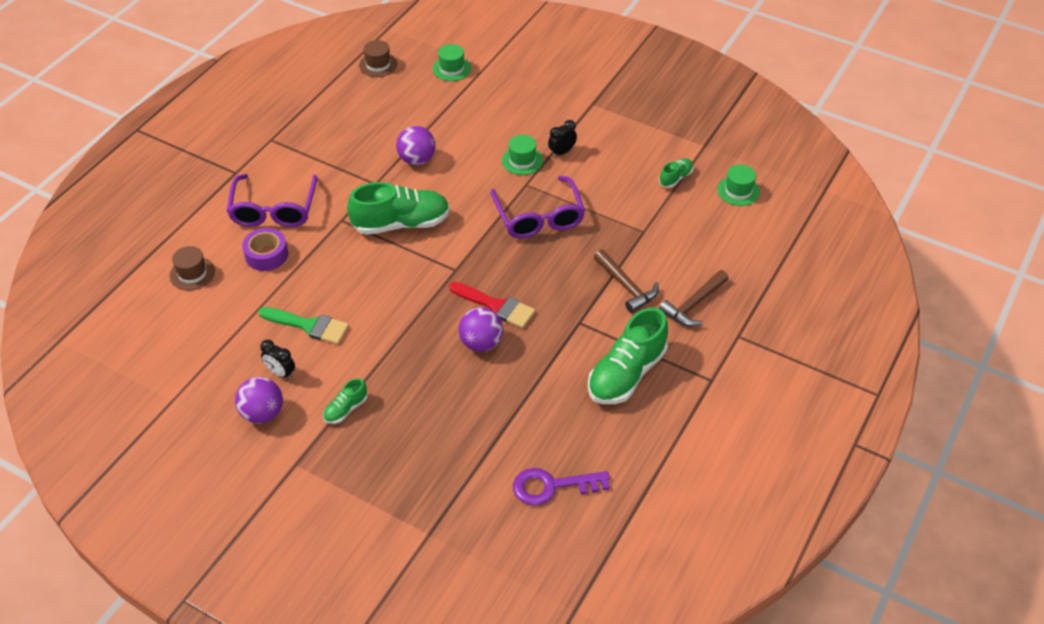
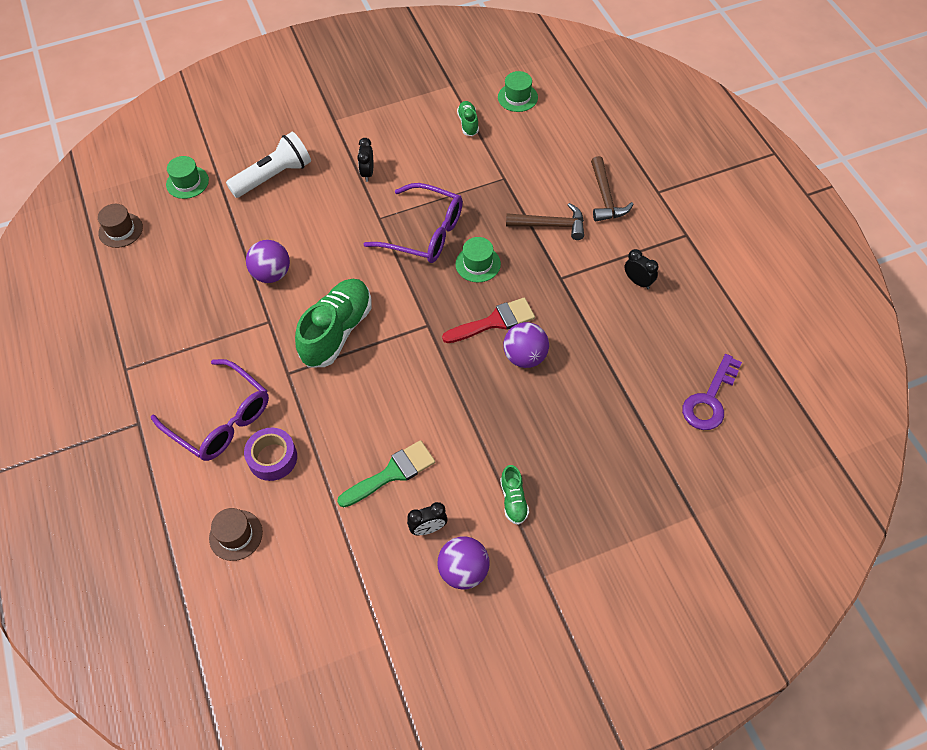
camera: 50 degrees left, 10 degrees up
green hat [502,135,543,175] -> green hat moved to [455,237,501,282]
green shoe [588,308,668,404] -> black clock [624,249,658,289]
none -> white flashlight [226,132,311,198]

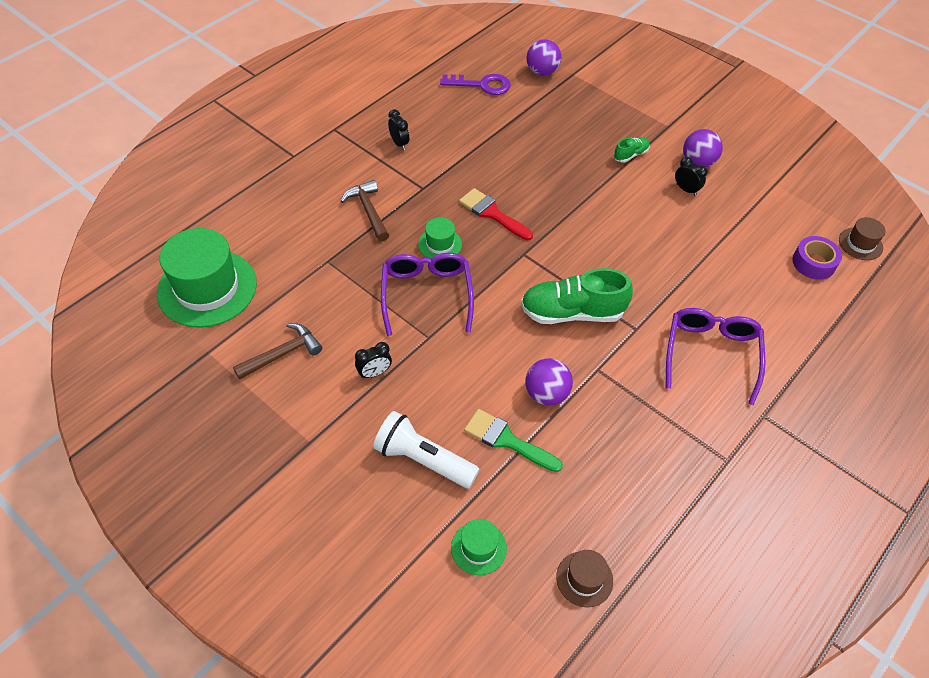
camera: 120 degrees left, 5 degrees down
brown hat [209,508,263,561] -> brown hat moved to [839,217,885,260]
purple tape [244,428,297,481] -> purple tape moved to [792,236,842,280]
green brush [337,440,435,507] -> green brush moved to [464,409,563,472]
green shoe [457,101,479,136] -> none
green hat [498,71,538,112] -> green hat [157,228,257,328], size x2.13
purple ball [503,322,549,368] -> purple ball moved to [526,39,561,76]
brown hammer [591,156,634,222] -> brown hammer moved to [233,323,322,380]
black clock [624,249,658,289] -> black clock turned 135 degrees clockwise [388,109,409,150]

